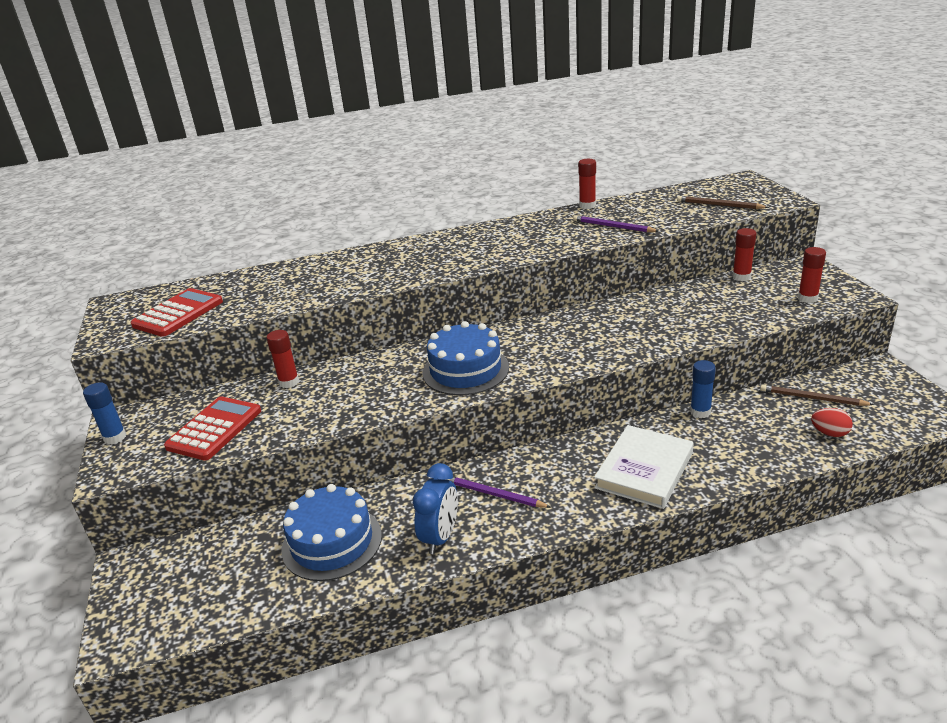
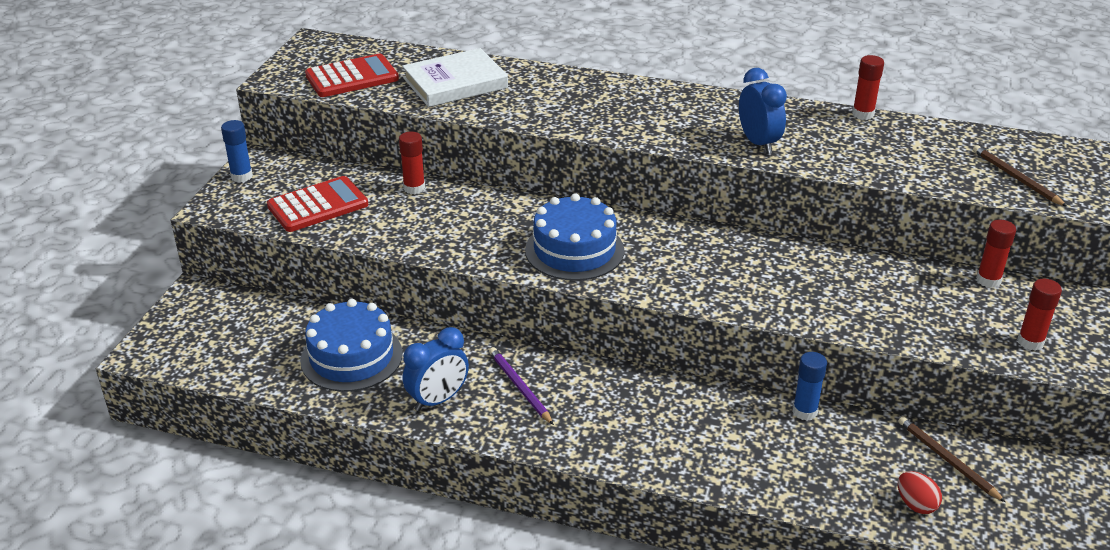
camera: 30 degrees right, 5 degrees up
purple pencil [573,215,658,232] -> none
white book [594,425,694,509] -> white book moved to [402,48,508,107]
none -> blue clock [739,68,787,154]

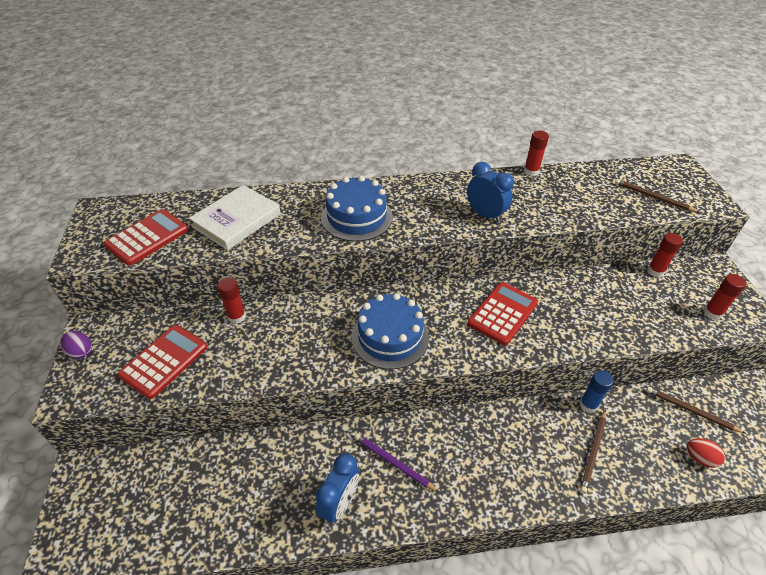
camera: 25 degrees left, 10 degrees up
blue glue stick [221,120,253,182] -> purple egg [61,331,92,359]
blue cake [300,299,403,392] -> blue cake moved to [321,176,393,242]
none -> red calculator [468,282,538,345]
none -> brown pencil [580,410,606,494]

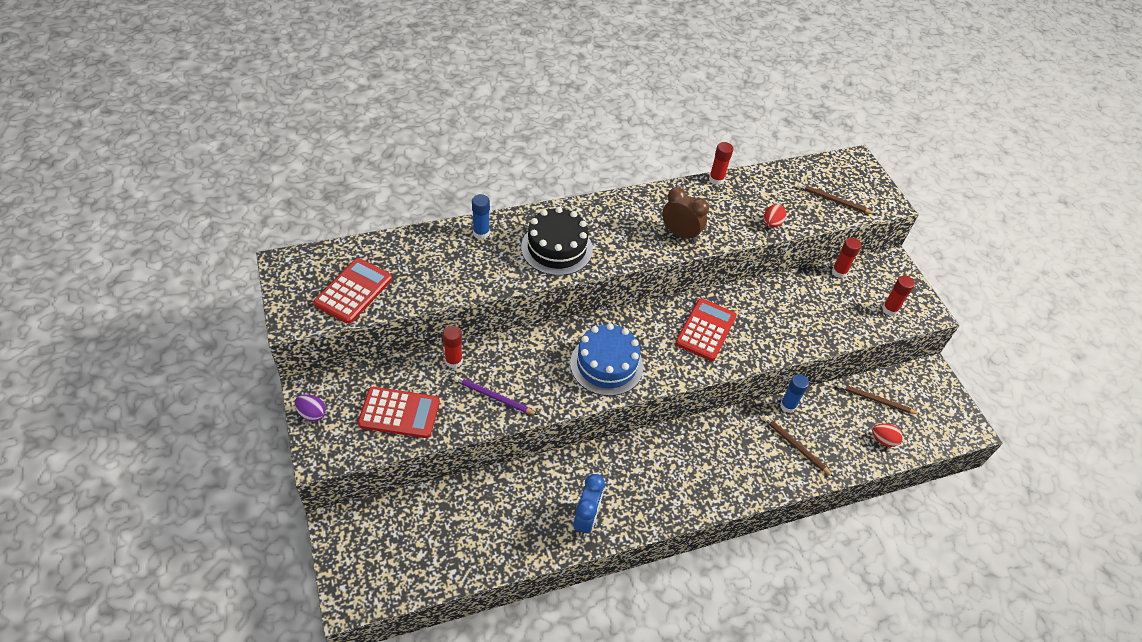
camera: 15 degrees left, 5 degrees up
red calculator [118,325,207,399] -> red calculator turned 75 degrees clockwise [358,387,440,438]
white book [189,185,281,250] -> none
blue cake [321,176,393,242] -> black cake [521,207,593,276]
purple pencil [354,433,439,492] -> purple pencil moved to [454,376,538,415]
blue clock [467,162,514,222] -> brown clock [662,187,709,242]
brown pencil [580,410,606,494] -> brown pencil turned 120 degrees clockwise [763,416,834,477]
none -> blue glue stick [472,194,490,239]
none -> red egg [764,204,787,228]

